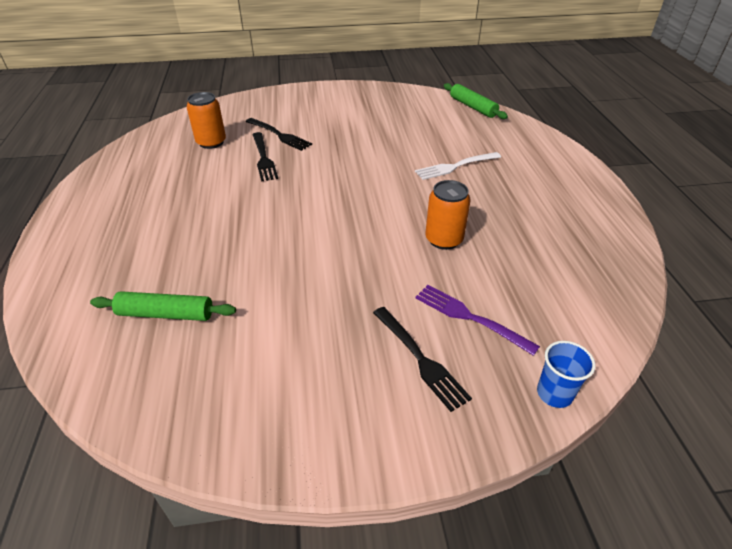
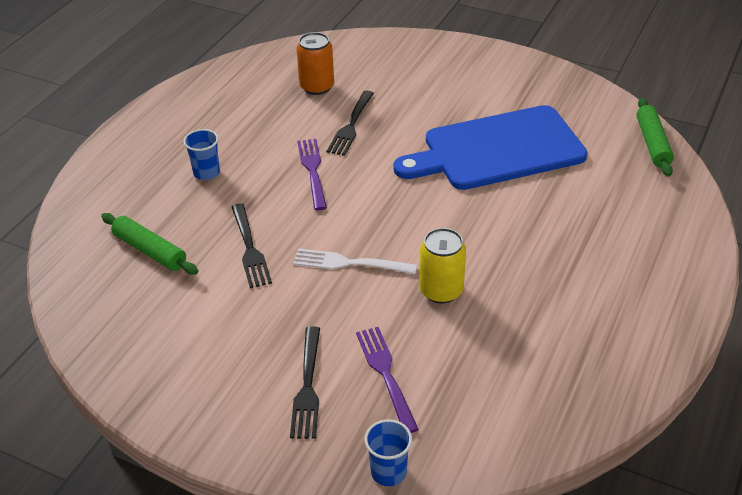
camera: 35 degrees right, 0 degrees up
black fork [245,118,312,151] -> black fork moved to [232,203,272,288]
white fork [415,152,501,180] -> white fork moved to [293,248,417,274]
orange can [426,180,471,250] -> yellow can [419,228,466,304]
none -> blue cup [183,129,220,180]
none -> purple fork [297,139,327,210]
none -> blue cutting board [393,105,587,190]

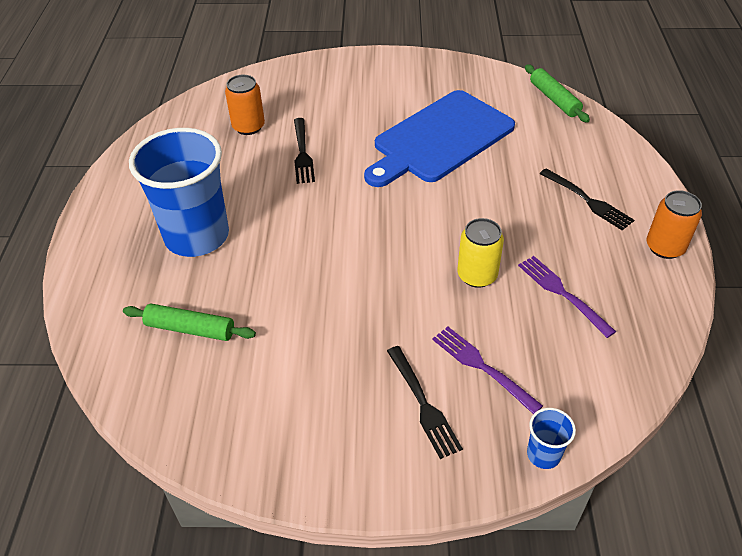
camera: 25 degrees left, 5 degrees up
blue cup [183,129,220,180] -> blue cup [129,128,229,257], size x2.45
black fork [232,203,272,288] -> black fork moved to [540,168,634,230]
white fork [293,248,417,274] -> none
purple fork [297,139,327,210] -> purple fork moved to [518,256,616,338]
none -> orange can [646,190,702,259]

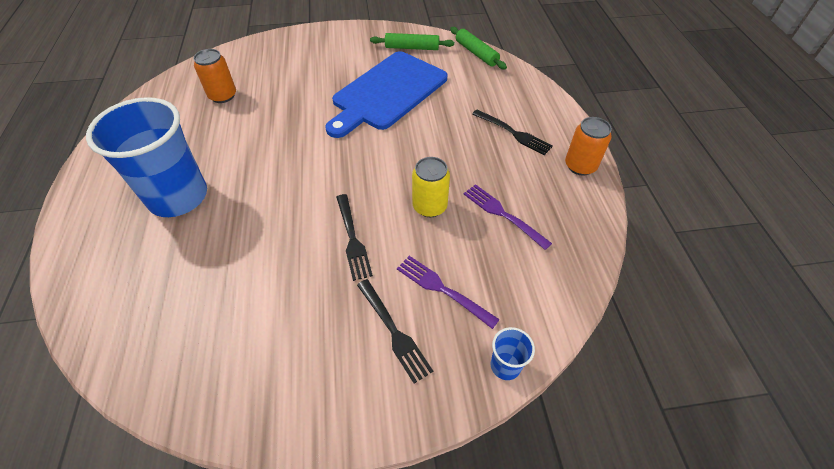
camera: 10 degrees left, 5 degrees up
green rolling pin [123,303,256,341] -> green rolling pin moved to [370,33,454,50]
black fork [294,118,315,184] -> black fork moved to [336,194,373,281]

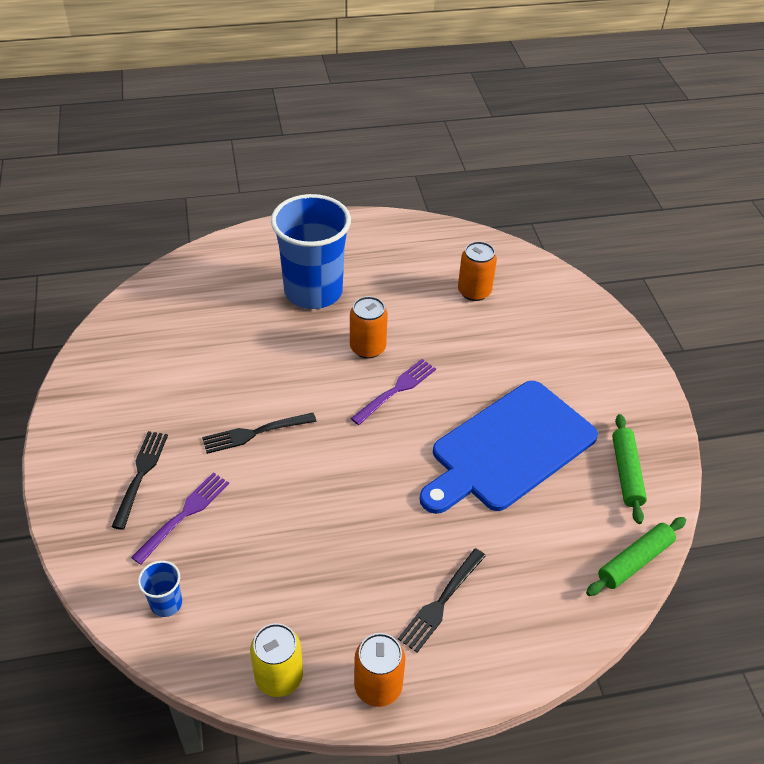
camera: 85 degrees right, 5 degrees down
blue cutting board [325,51,448,138] -> blue cutting board turned 75 degrees counterclockwise [419,381,598,514]
black fork [357,279,433,384] -> black fork turned 135 degrees clockwise [111,431,168,530]
yellow can [412,157,450,217] -> yellow can moved to [250,623,303,697]
purple fork [464,184,552,250] -> purple fork moved to [351,359,436,425]
blue cup [491,327,535,380] -> blue cup moved to [138,560,182,617]
none -> orange can [350,296,388,359]

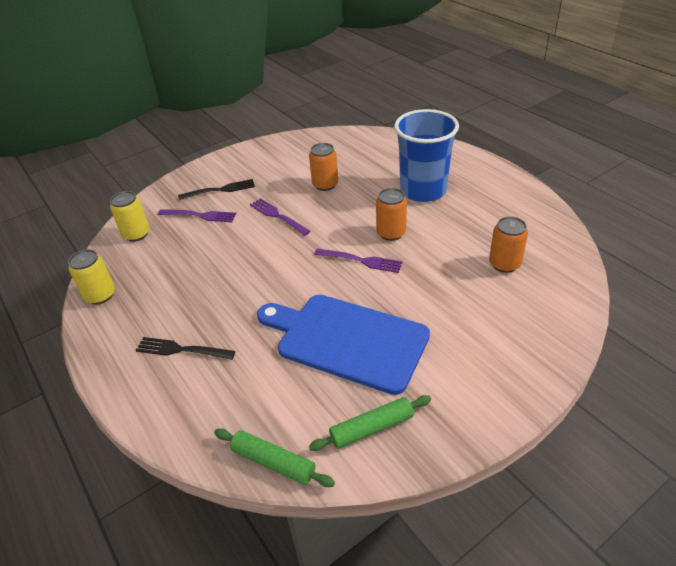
camera: 70 degrees right, 5 degrees down
blue cup [138,560,182,617] -> yellow can [110,191,150,242]
black fork [202,413,317,454] -> purple fork [250,198,311,236]
orange can [354,633,405,707] -> orange can moved to [309,143,338,191]

